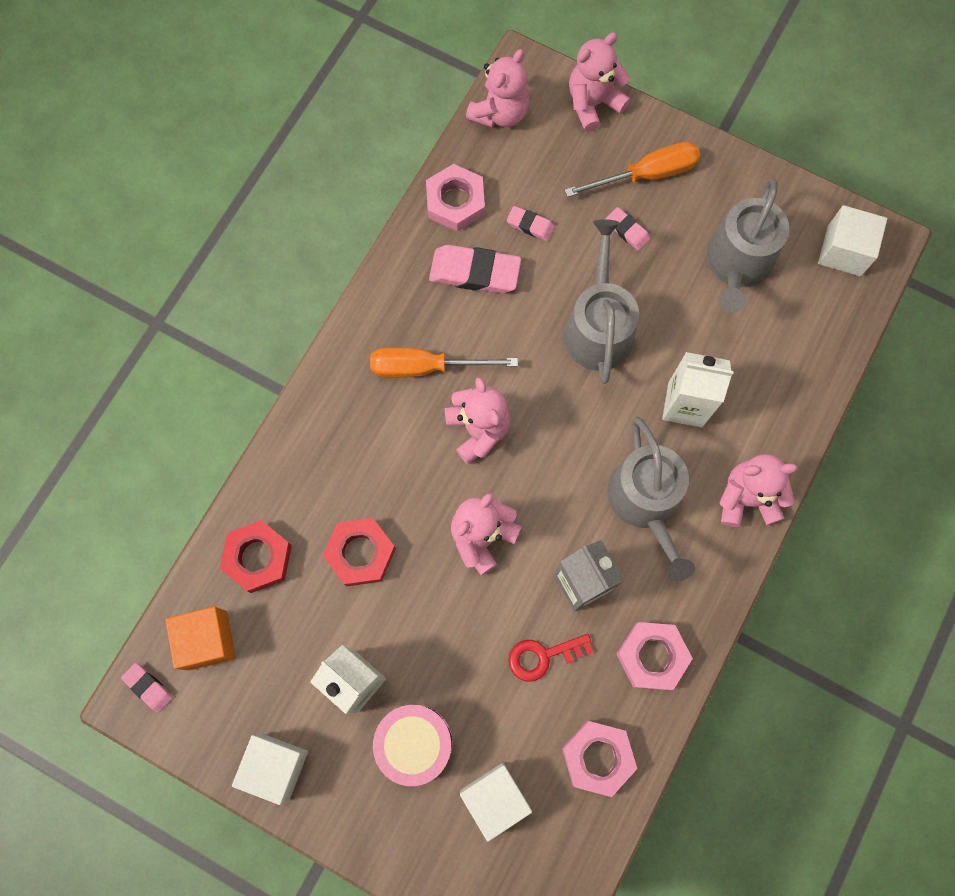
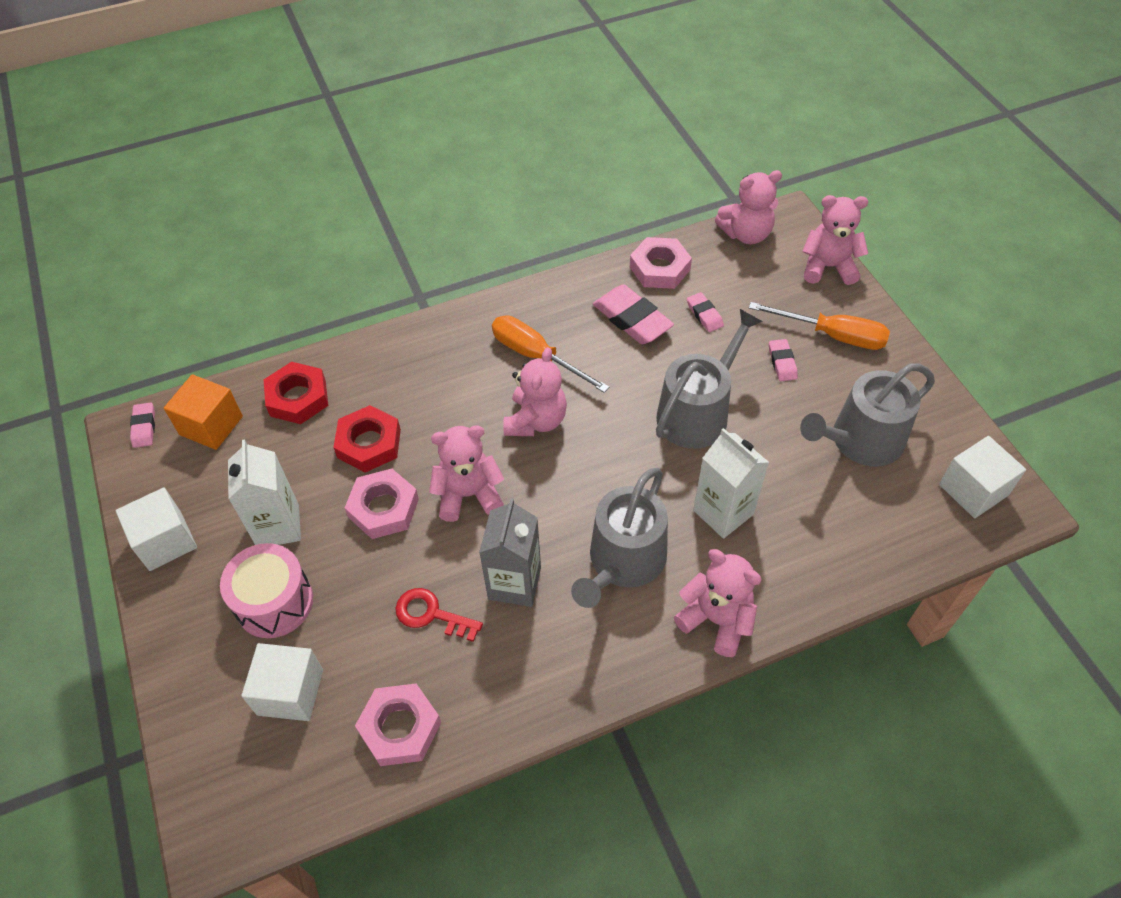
camera: 40 degrees right, 20 degrees down
pink nut [616,622,693,690] -> pink nut moved to [345,469,419,539]

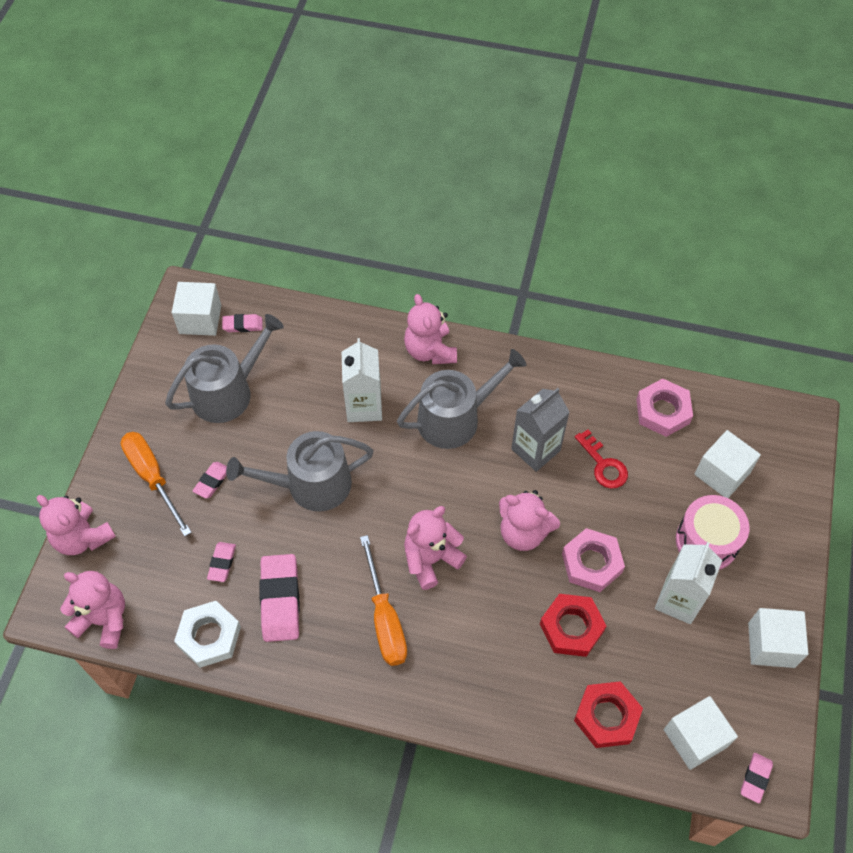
camera: 145 degrees left, 5 degrees up
orange cube [164,374,243,450] -> white cube [664,696,738,770]
pink nut [630,237,692,289] -> white nut [174,601,241,668]
grey watering can [800,363,935,466] -> grey watering can turned 45 degrees counterclockwise [165,314,284,423]
none -> pink eraser [222,314,262,332]

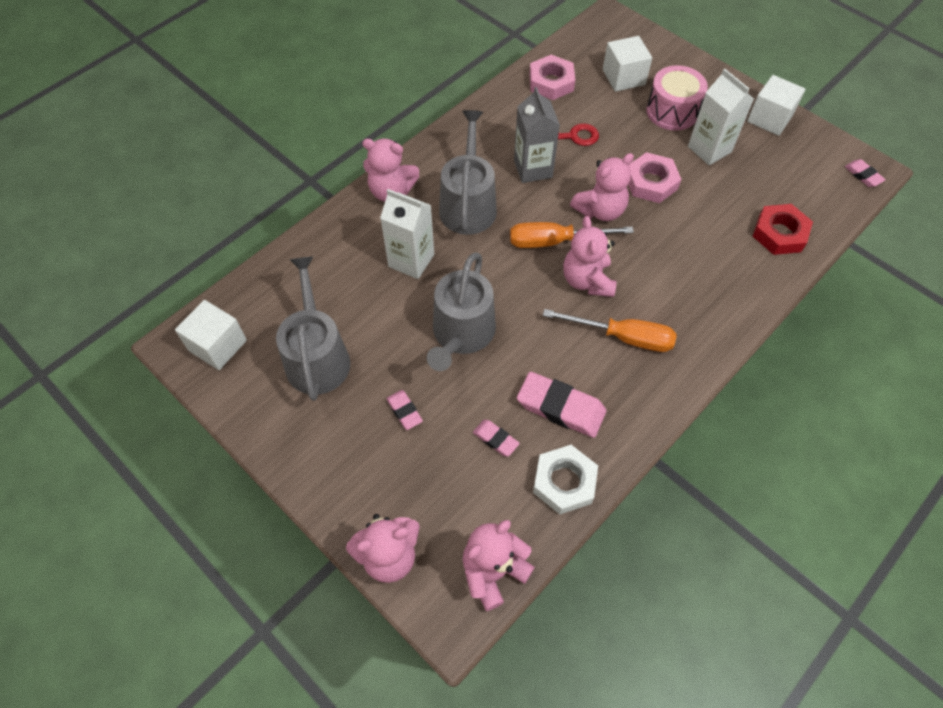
camera: 60 degrees left, 0 degrees up
orange screwdriver [121,432,192,537] -> orange screwdriver moved to [510,222,634,248]
pink eraser [222,314,262,332] -> none
red nut [540,594,606,657] -> none
white cube [664,696,738,770] -> none

